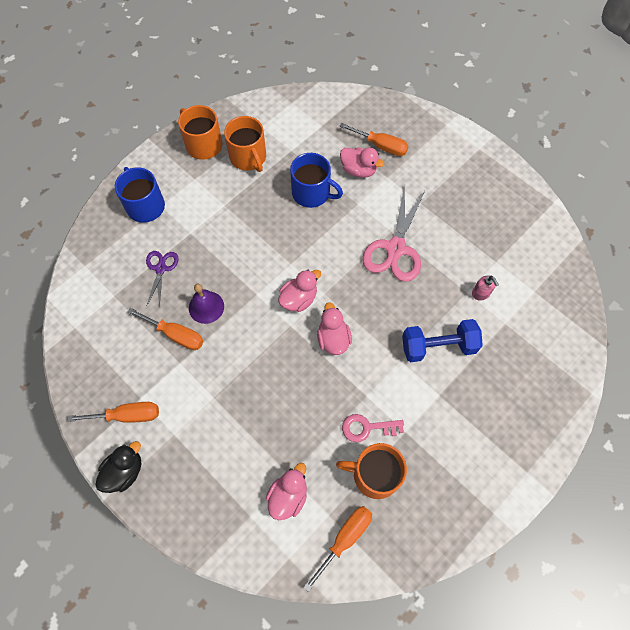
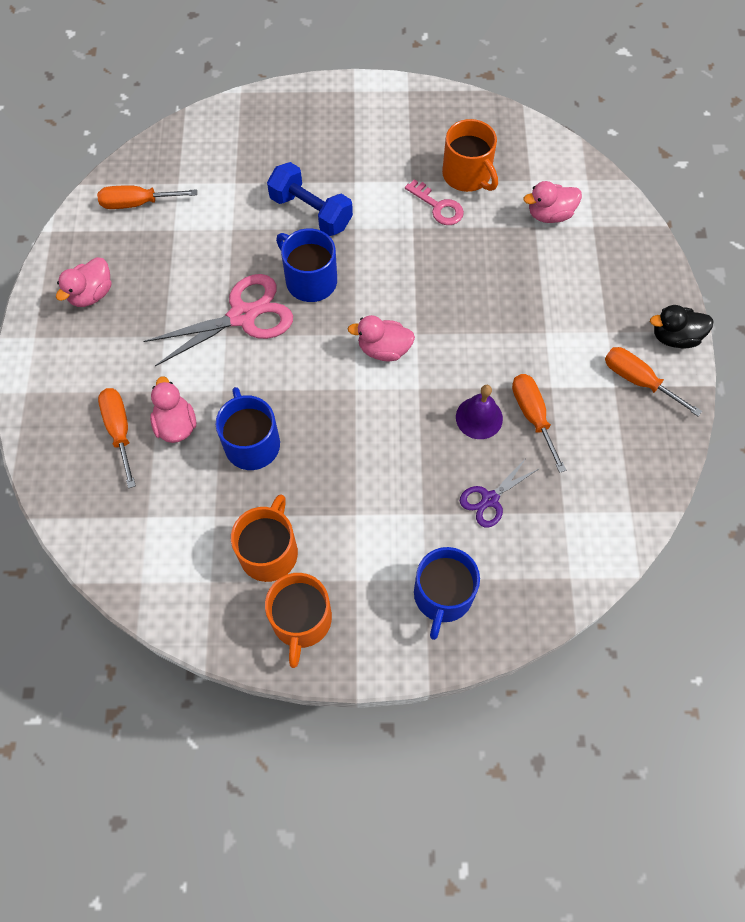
camera: 135 degrees left, 0 degrees up
orange screwdriver [303,506,372,592] -> orange screwdriver moved to [97,185,197,209]
pink duck [317,302,352,355] -> pink duck moved to [56,257,111,307]
pink soap dispenser [472,276,499,301] -> none
none -> blue mug [276,228,337,302]

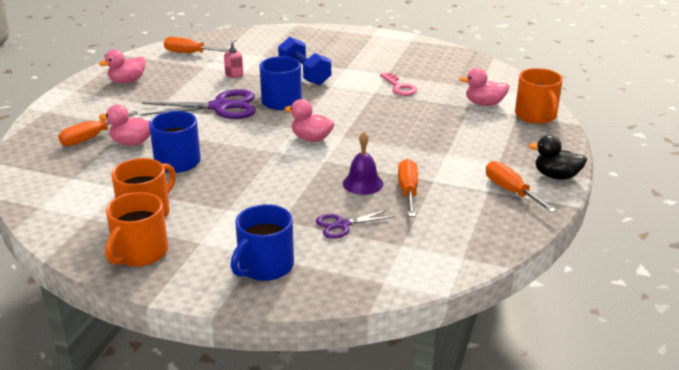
camera: 20 degrees right, 35 degrees down
orange screwdriver [98,388,136,488] -> orange screwdriver turned 135 degrees counterclockwise [58,111,138,146]
pink scissors [143,274,293,366] -> purple scissors [141,89,256,119]
pink duck [150,377,196,443] -> pink duck turned 90 degrees counterclockwise [99,105,150,146]
orange mug [442,119,498,192] -> orange mug moved to [515,68,563,124]
none -> pink soap dispenser [224,38,243,78]

